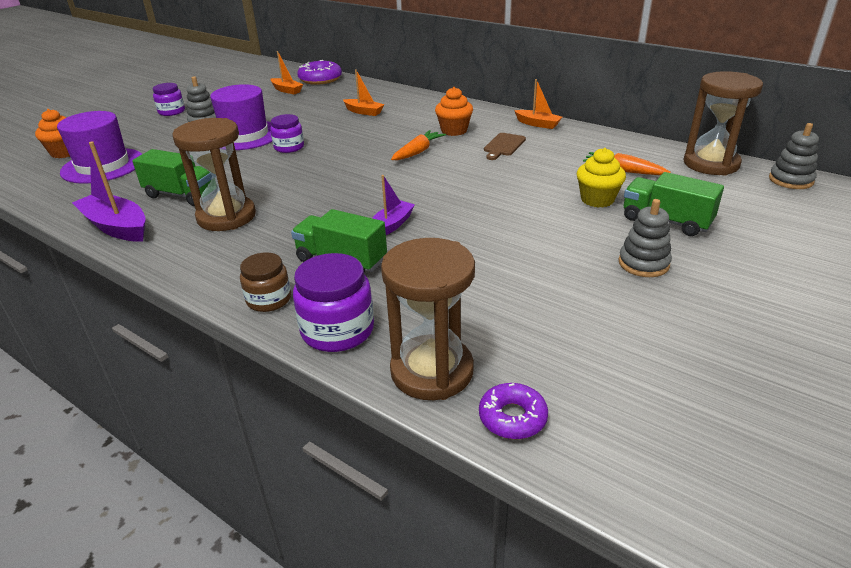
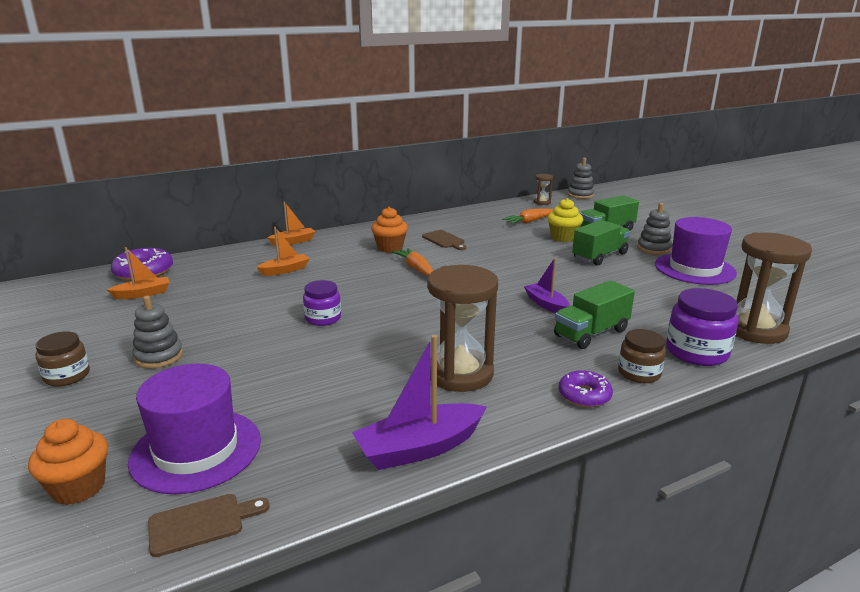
camera: 65 degrees left, 10 degrees down
green truck [132,149,212,206] -> green truck moved to [572,220,630,265]
purple jar [153,83,185,116] -> brown jar [36,331,90,387]
purple hat [210,84,272,150] -> purple hat moved to [655,217,737,285]
purple donut [479,383,548,439] -> purple donut moved to [559,370,613,407]
orange boat [514,79,562,129] -> orange boat moved to [268,202,315,246]
brown hourglass [684,71,763,175] -> brown hourglass [534,174,553,205], size x0.46
none -> brown cutting board [148,494,269,557]

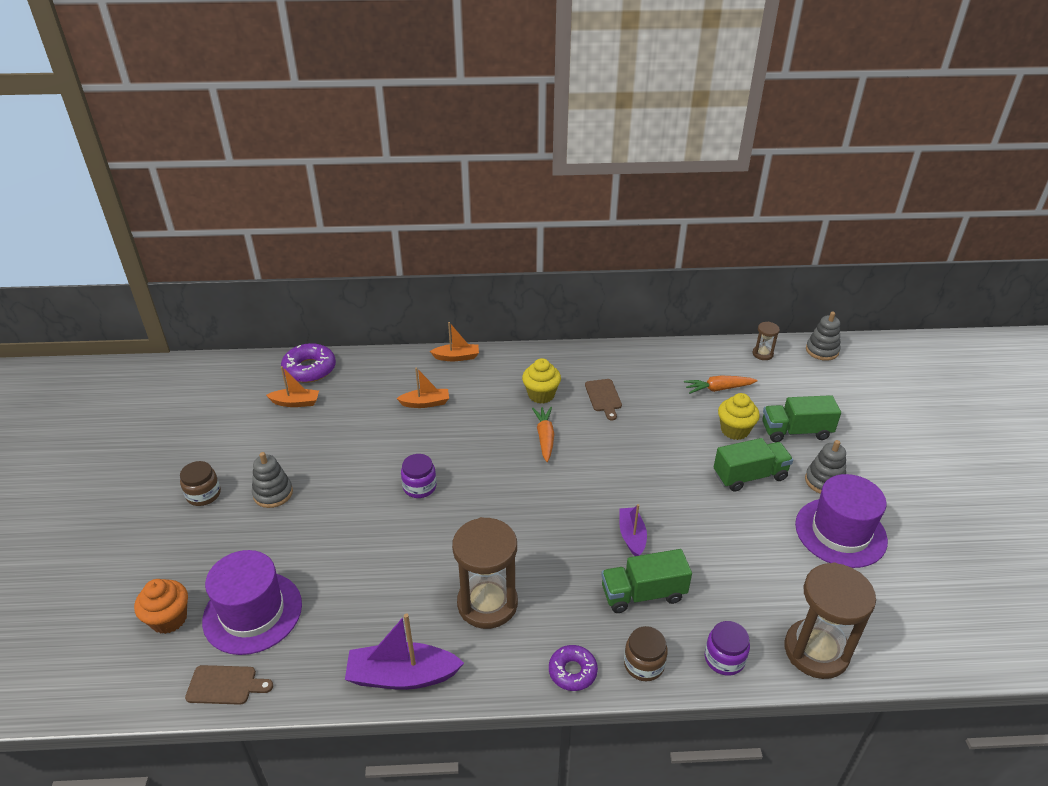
camera: 25 degrees right, 15 degrees up
orange cupcake [371,207,408,253] -> yellow cupcake [522,358,561,404]
purple jar [666,288,738,366] -> purple jar [705,621,750,676], size x0.66

